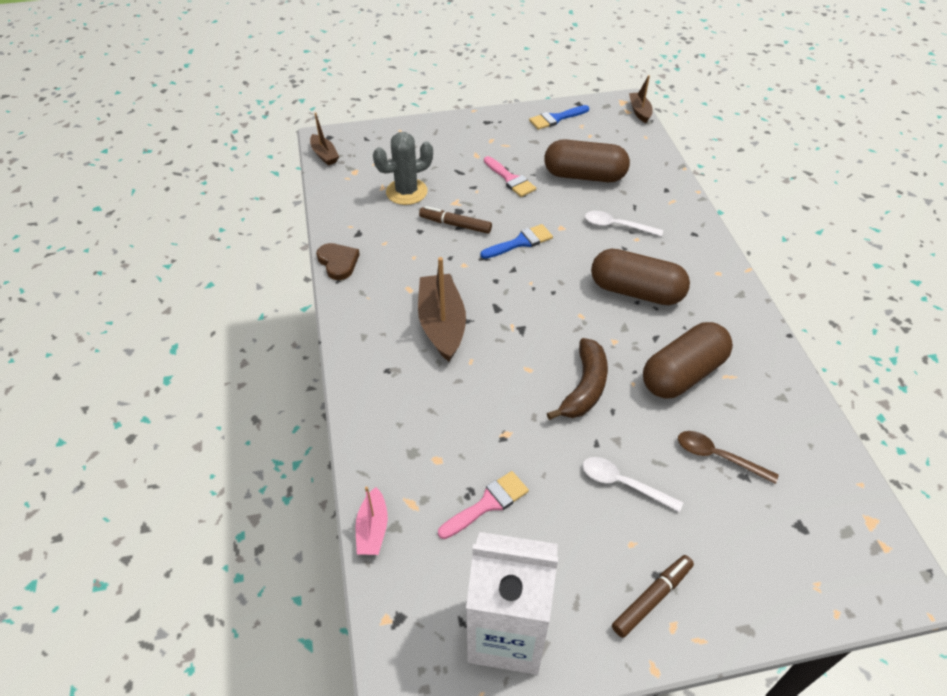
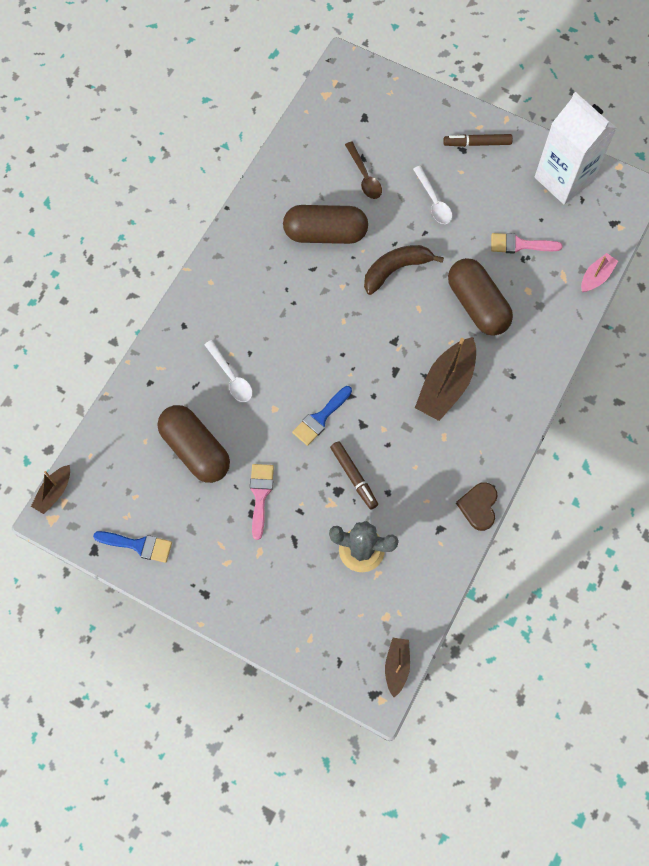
camera: 140 degrees left, 20 degrees up
blue brush [480,224,553,259] -> blue brush turned 60 degrees counterclockwise [292,386,352,446]
brown capsule [591,249,690,305] -> brown capsule moved to [448,258,513,336]

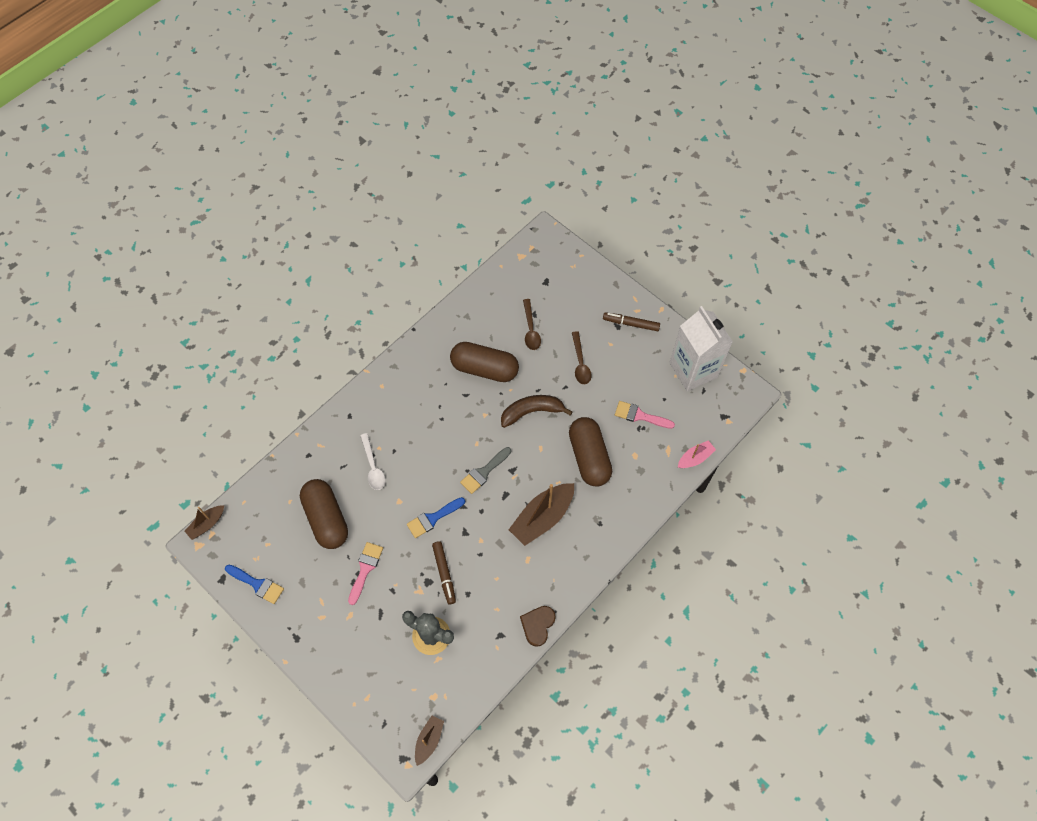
camera: 15 degrees right, 5 degrees down
white spoon [413,166,452,224] -> brown spoon [572,331,592,384]
none -> grey brush [460,447,511,494]

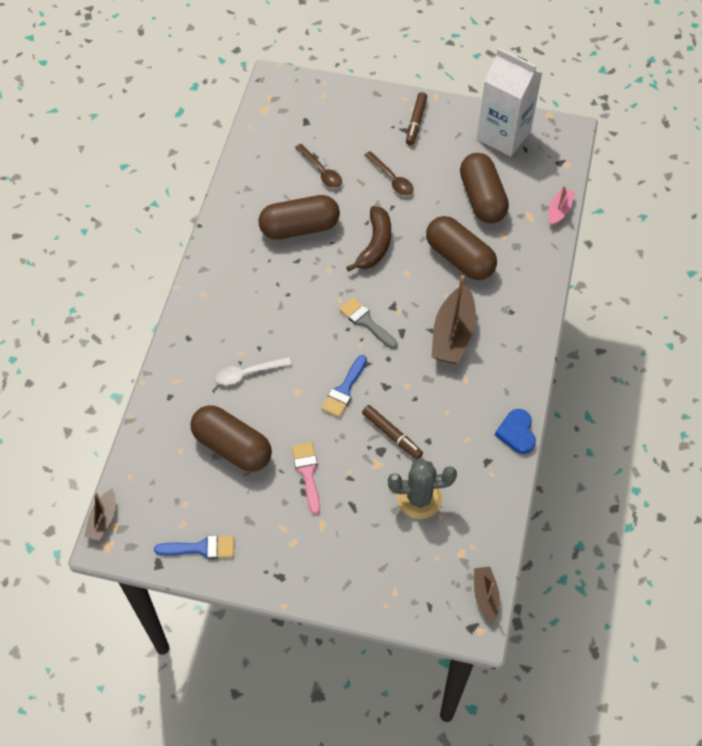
camera: 30 degrees left, 5 degrees down
white spoon [360,433,386,490] -> white spoon turned 120 degrees clockwise [215,357,291,385]
grey brush [460,447,511,494] -> grey brush turned 120 degrees clockwise [339,297,398,349]
brown banana [501,395,573,428] -> brown banana turned 150 degrees clockwise [346,206,391,272]
brown heart [520,606,556,647] -> blue heart [495,409,536,454]
brown marker [603,312,660,331] -> brown marker turned 60 degrees counterclockwise [406,92,427,145]
pink brush [615,401,675,429] -> brown capsule [460,153,509,223]

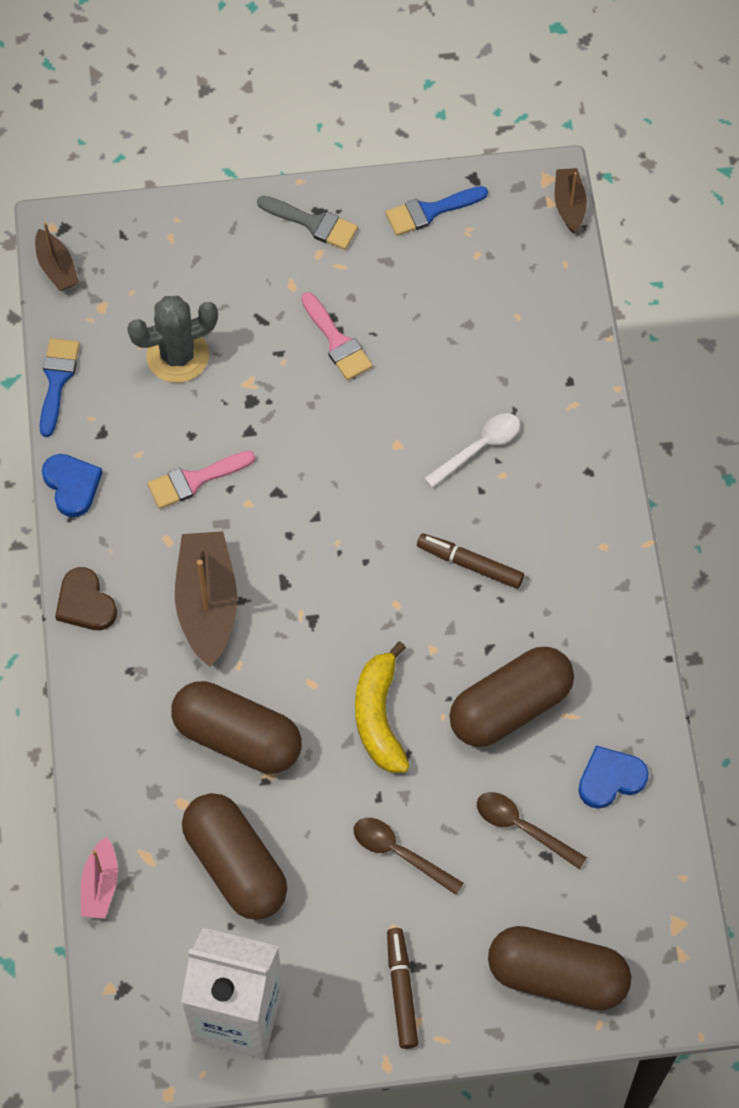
camera: 160 degrees right, 5 degrees up
brown capsule [190,405,272,472] -> brown capsule moved to [488,926,631,1010]
blue brush [321,355,367,417] -> blue brush moved to [39,338,80,437]
grey brush [339,297,398,349] -> grey brush moved to [257,196,358,250]
brown banana [346,206,391,272] -> yellow banana [355,642,409,773]
brown marker [362,405,423,459] -> brown marker moved to [417,533,524,589]
none -> brown heart [55,567,117,630]
none -> pink brush [147,451,255,509]
none -> blue heart [578,746,649,809]

